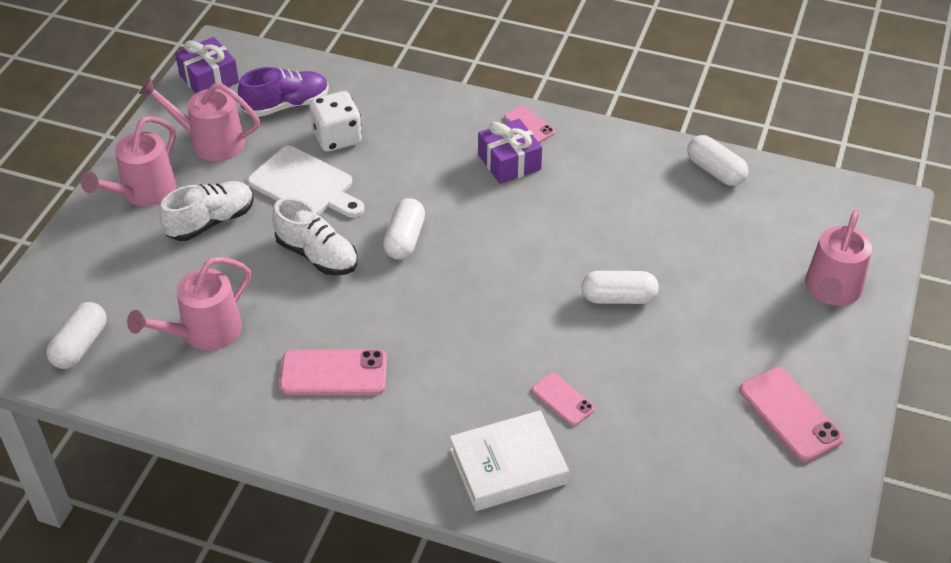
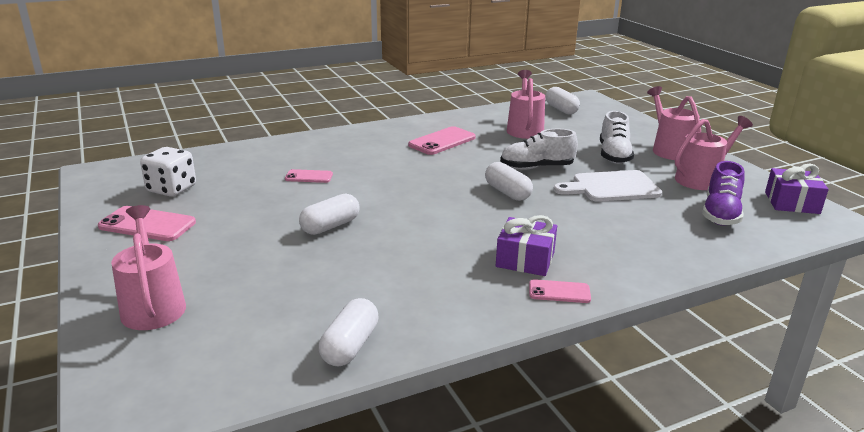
camera: 135 degrees right, 20 degrees down
white dice [310,91,362,152] -> white dice moved to [140,147,196,197]
white book [450,410,569,511] -> none
white capsule [687,135,748,186] -> white capsule turned 75 degrees counterclockwise [319,298,379,367]

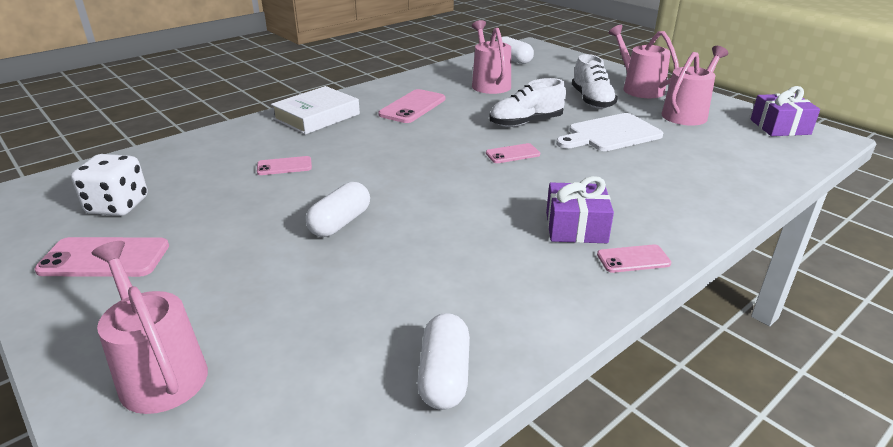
camera: 15 degrees left, 5 degrees up
white capsule [485,162,533,201] -> pink phone [486,143,540,163]
purple shoe [702,161,745,226] -> none
none -> white book [271,86,360,135]

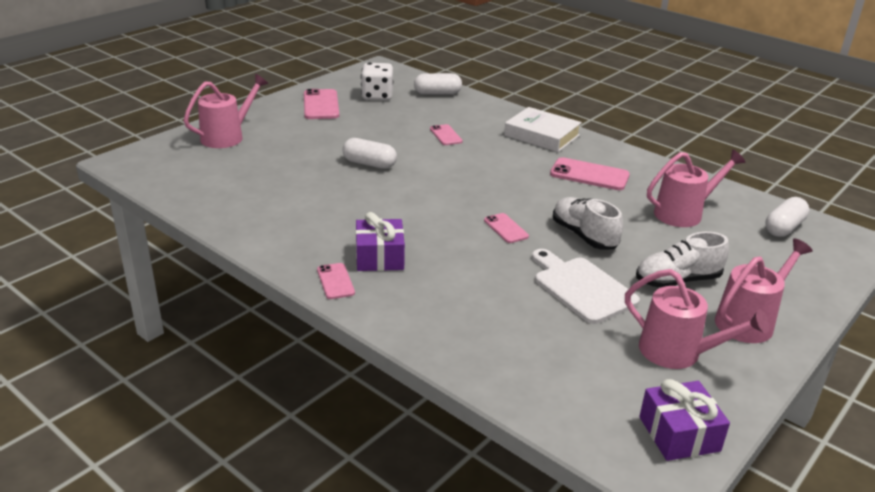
camera: 80 degrees right, 0 degrees up
white capsule [417,313,470,410] -> white capsule moved to [414,73,462,95]

